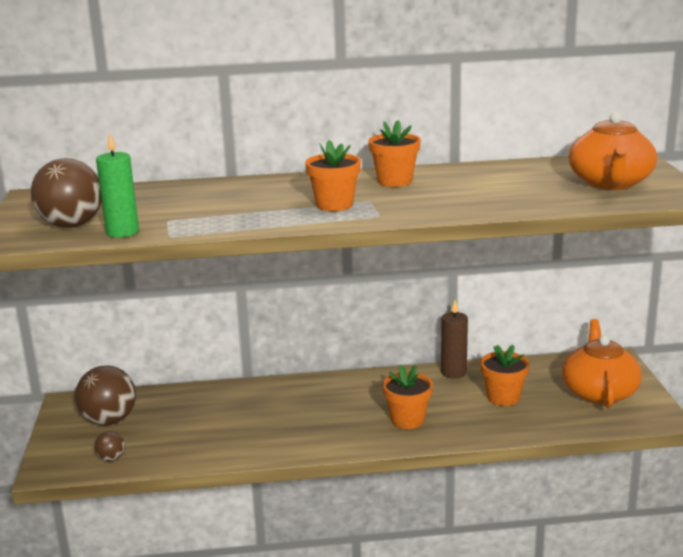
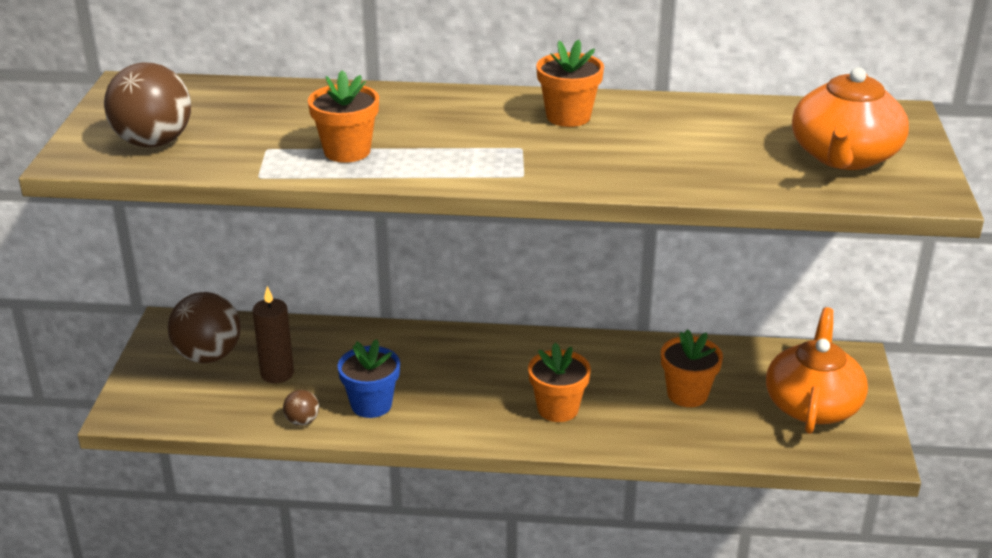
camera: 10 degrees right, 10 degrees up
brown ball [94,431,125,462] -> brown ball moved to [283,390,319,426]
green candle [96,132,139,238] -> none
orange flower pot [305,140,361,211] -> orange flower pot moved to [308,70,379,163]
brown candle [441,300,468,379] -> brown candle moved to [252,286,294,383]
none -> blue flower pot [337,339,400,418]

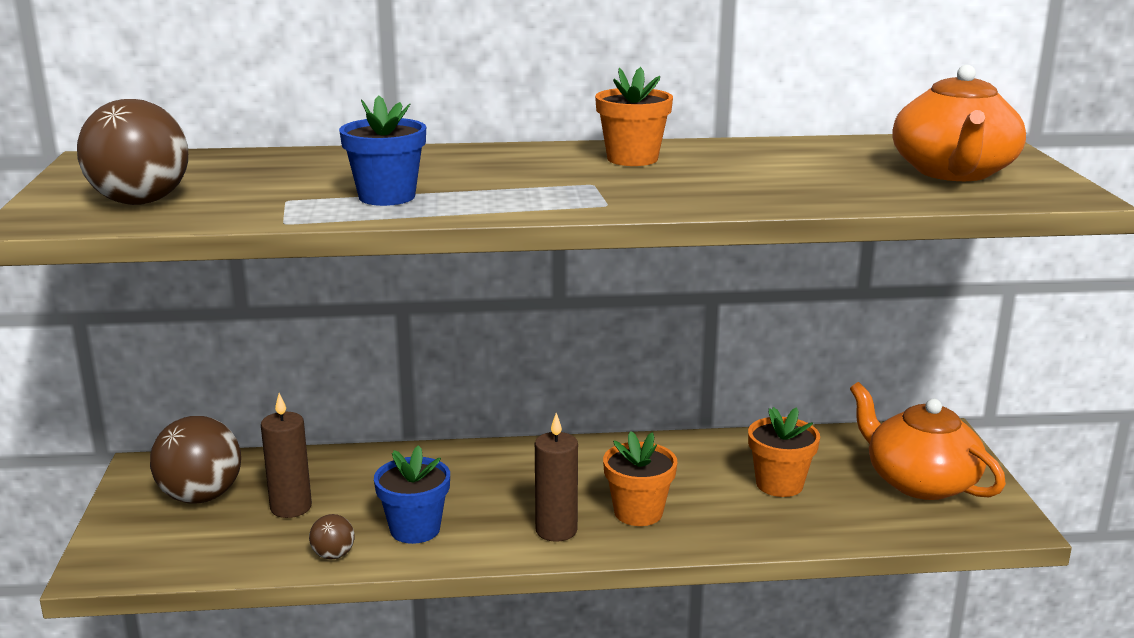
camera: 10 degrees left, 10 degrees down
orange flower pot [308,70,379,163] -> blue flower pot [339,95,426,206]
orange teapot [766,307,868,434] -> orange teapot turned 45 degrees counterclockwise [850,382,1006,500]
none -> brown candle [535,413,578,542]

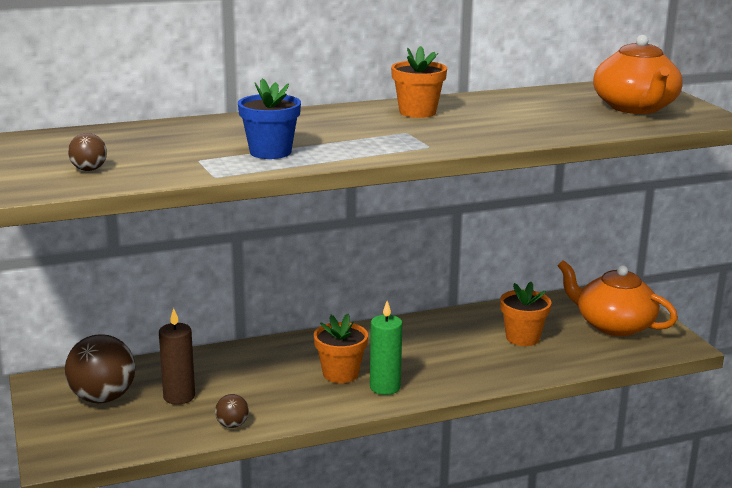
camera: 15 degrees left, 0 degrees up
brown ball [77,99,188,205] -> brown ball [68,133,107,171], size x0.47
blue flower pot [374,445,450,544] -> none
brown candle [535,413,578,542] -> green candle [370,301,403,395]
orange flower pot [603,431,678,526] -> orange flower pot moved to [314,314,368,383]

